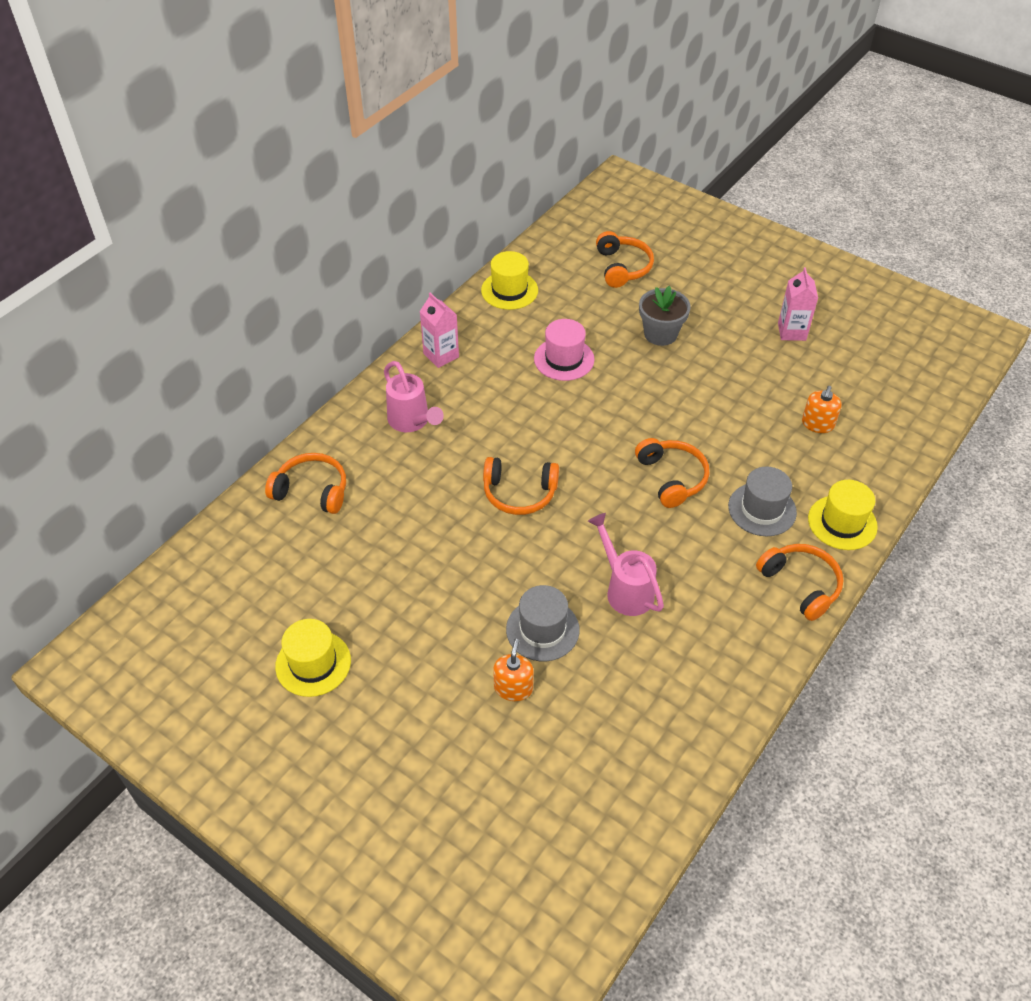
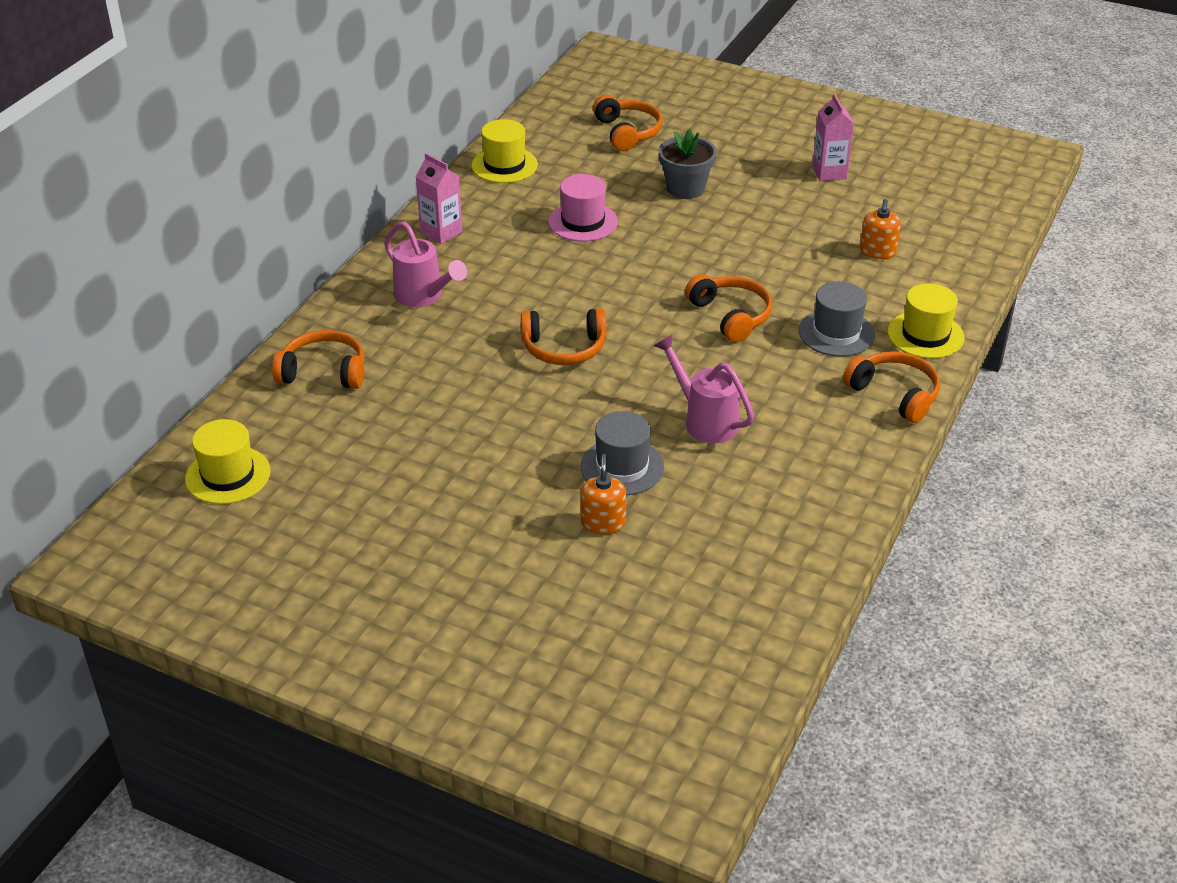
camera: 10 degrees left, 10 degrees down
yellow hat [275,619,351,697] -> yellow hat moved to [185,419,270,504]

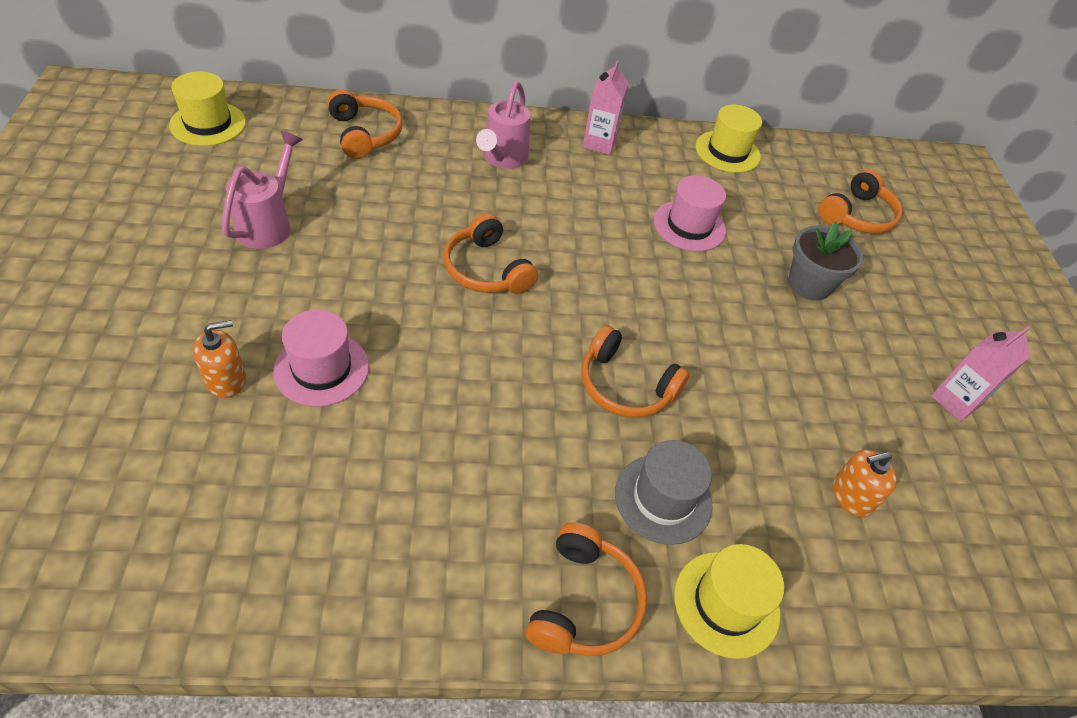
camera: 55 degrees right, 10 degrees up
grey hat [581,411,664,495] -> pink hat [273,309,369,407]
pink watering can [654,334,754,443] -> pink watering can moved to [222,131,303,249]
orange headphones [685,274,772,342] -> orange headphones turned 90 degrees clockwise [581,325,690,418]

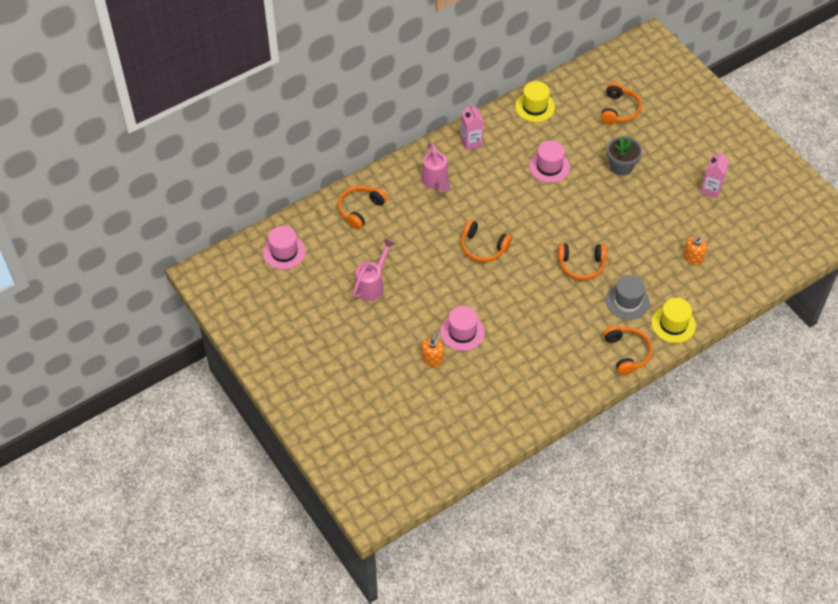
camera: 25 degrees left, 5 degrees up
yellow hat [169,71,246,146] -> pink hat [263,226,306,270]
pink watering can [222,131,303,249] -> pink watering can turned 45 degrees clockwise [353,239,395,301]
orange headphones [327,89,403,159] -> orange headphones turned 90 degrees counterclockwise [338,186,387,230]

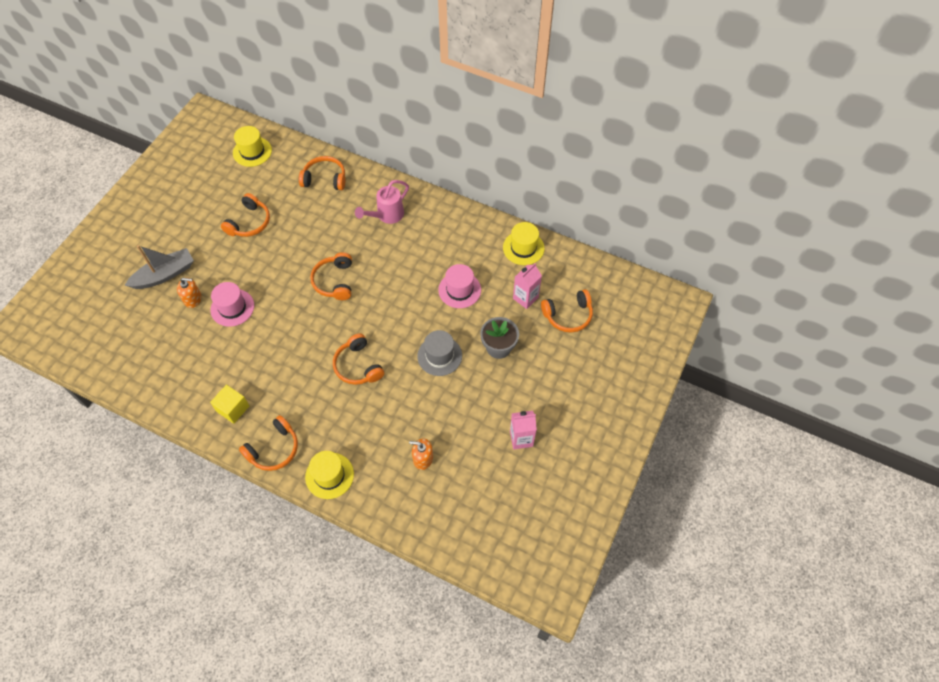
camera: 60 degrees right, 5 degrees up
pink hat [263,226,306,270] -> yellow hat [233,126,272,167]
pink watering can [353,239,395,301] -> orange headphones [221,193,270,237]
pink carton [461,103,484,150] -> pink carton moved to [513,263,542,309]
grey hat [606,275,650,320] -> grey hat moved to [417,330,462,376]
none -> grey boat [125,245,194,289]
none -> yellow cube [210,385,249,424]

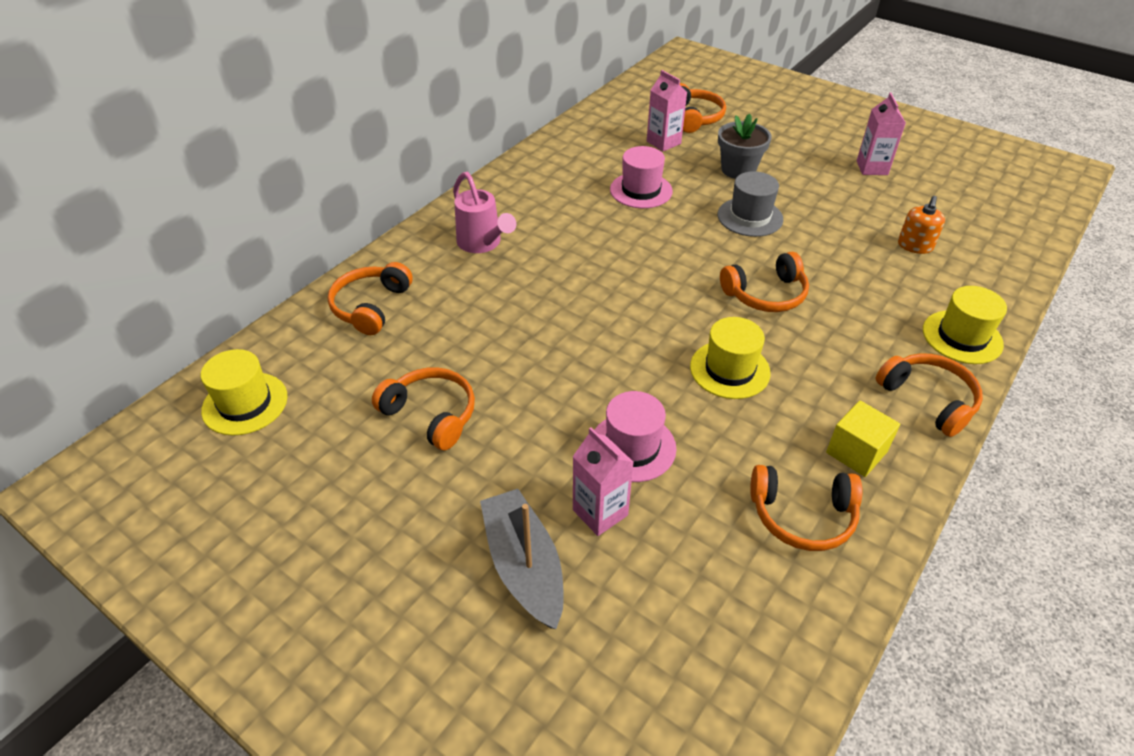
camera: 80 degrees left, 15 degrees down
orange soap dispenser [177,278,202,308] -> pink carton [573,427,634,536]
orange headphones [310,252,352,300] -> orange headphones moved to [750,465,862,551]
yellow hat [503,222,545,265] -> yellow hat moved to [690,317,771,399]

